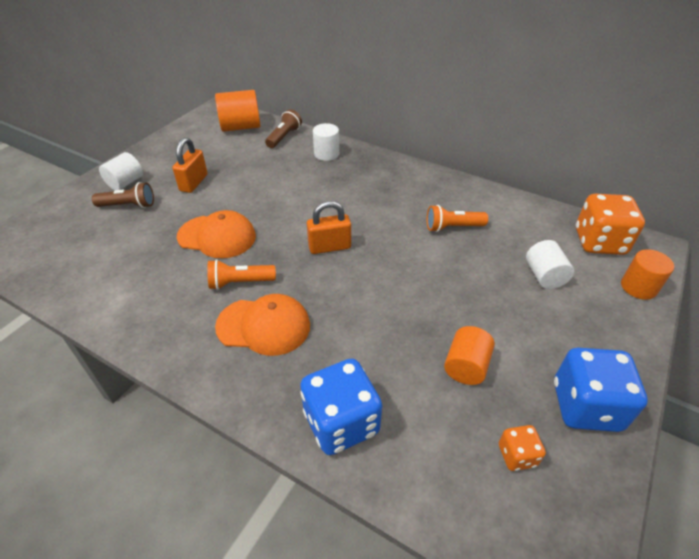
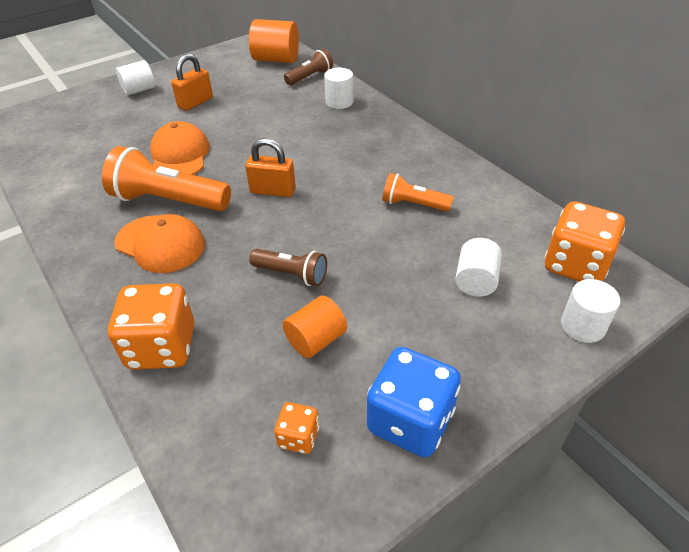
camera: 25 degrees right, 0 degrees up
brown flashlight [92,182,154,208] -> brown flashlight moved to [249,249,327,286]
orange cap [177,210,256,258] -> orange cap turned 135 degrees counterclockwise [150,121,210,175]
orange flashlight [207,259,276,290] -> orange flashlight [102,146,231,211], size x1.77
blue dice [300,359,382,455] -> orange dice [108,283,194,369]
orange cylinder [621,249,674,300] -> white cylinder [561,279,621,343]

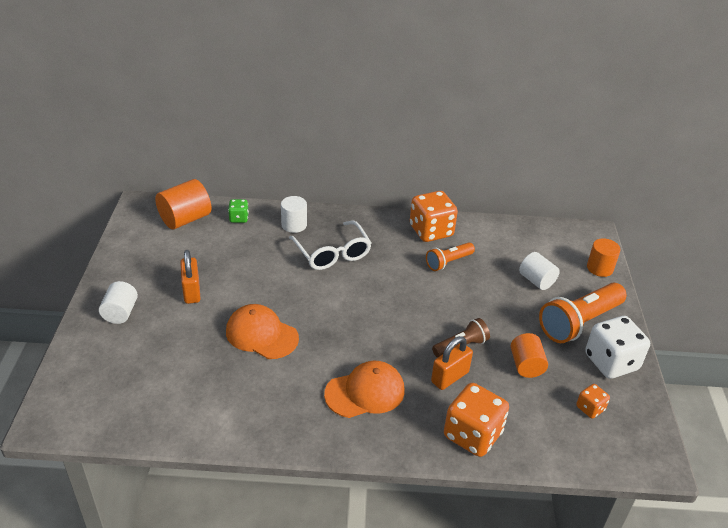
camera: 55 degrees left, 5 degrees down
orange flashlight [102,146,231,211] -> orange flashlight moved to [539,283,627,343]
orange padlock [245,138,296,197] -> orange padlock moved to [431,336,473,390]
brown flashlight [284,48,333,85] -> green dice [228,199,249,223]
blue dice [367,347,461,458] -> white dice [585,316,650,379]
orange dice [545,201,625,282] -> orange dice moved to [410,191,458,242]
white cylinder [561,279,621,343] -> orange cylinder [587,238,620,277]
none -> white glasses [289,220,372,270]

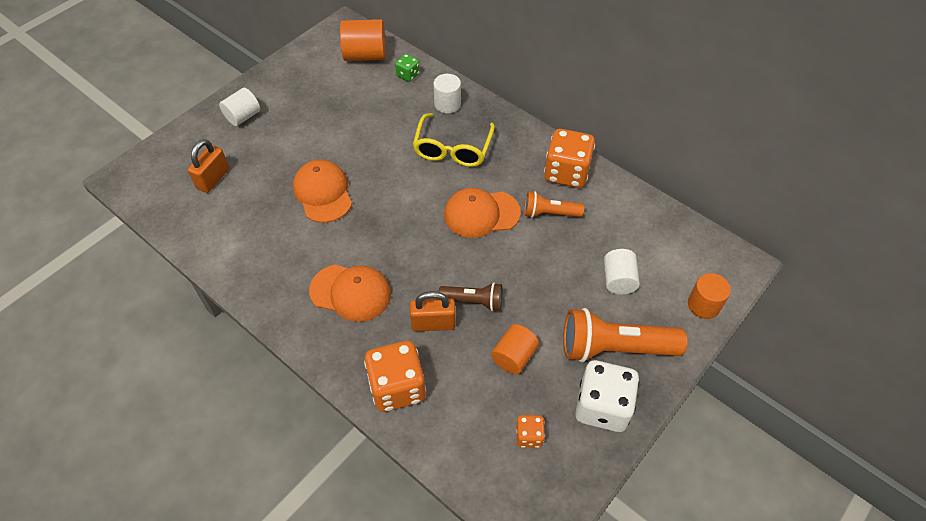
camera: 40 degrees right, 15 degrees up
orange padlock [180,250,201,304] -> orange padlock moved to [188,139,229,193]
white glasses [289,220,372,270] -> yellow glasses [413,113,495,167]
none -> orange cap [444,188,521,238]

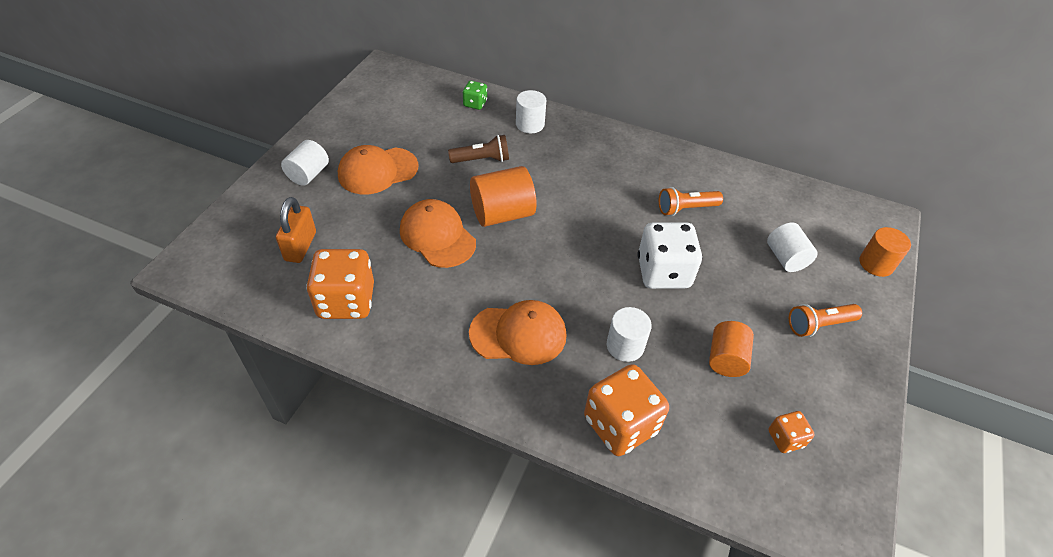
camera: 20 degrees left, 5 degrees down
orange cylinder [340,19,386,61] -> orange cylinder moved to [470,166,537,227]
orange padlock [410,291,456,331] -> white cylinder [607,307,652,362]
yellow glasses [413,113,495,167] -> none
brown flashlight [438,282,502,311] -> brown flashlight moved to [448,135,509,163]
orange cap [444,188,521,238] -> orange cap moved to [338,145,418,194]
orange dice [544,129,595,188] -> orange dice moved to [306,249,374,319]
orange flashlight [563,308,687,362] -> orange flashlight [789,304,862,337], size x0.56
white dice [575,360,639,432] -> white dice moved to [638,222,702,289]

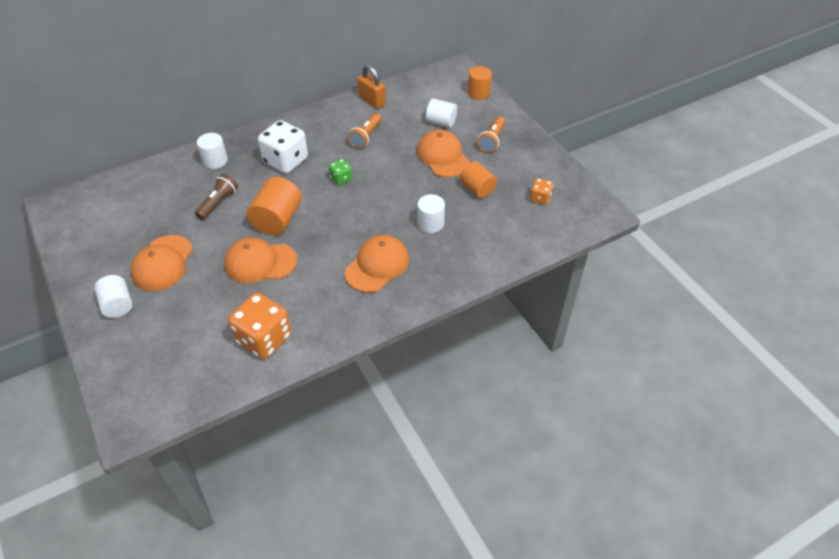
camera: 50 degrees left, 0 degrees up
orange padlock [276,197,316,263] -> orange padlock moved to [357,65,386,109]
green dice [463,81,487,110] -> green dice moved to [329,159,353,186]
orange dice [584,364,669,456] -> none
white dice [638,222,702,289] -> white dice moved to [258,120,308,173]
none -> orange cap [417,130,470,178]

